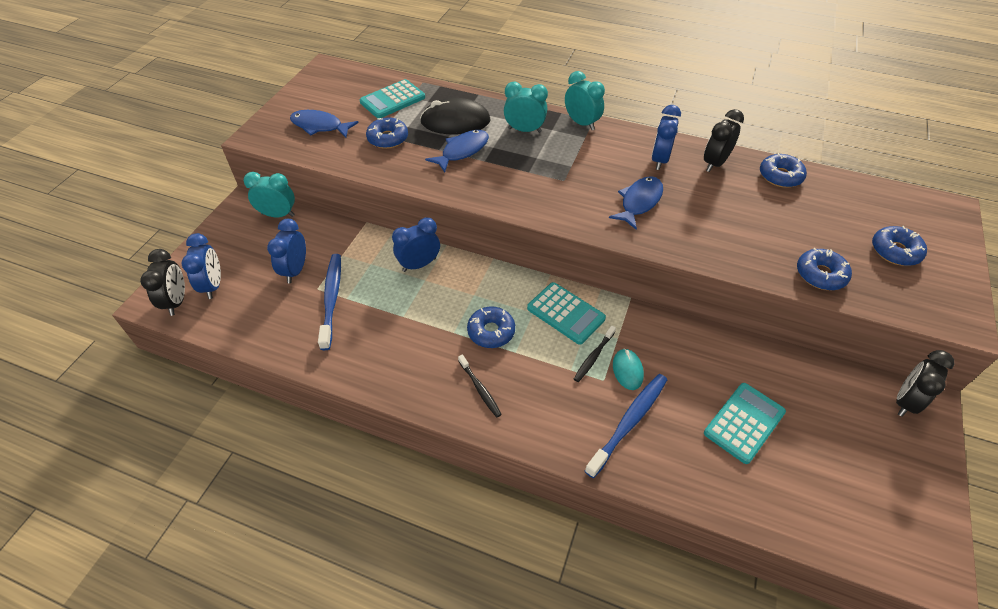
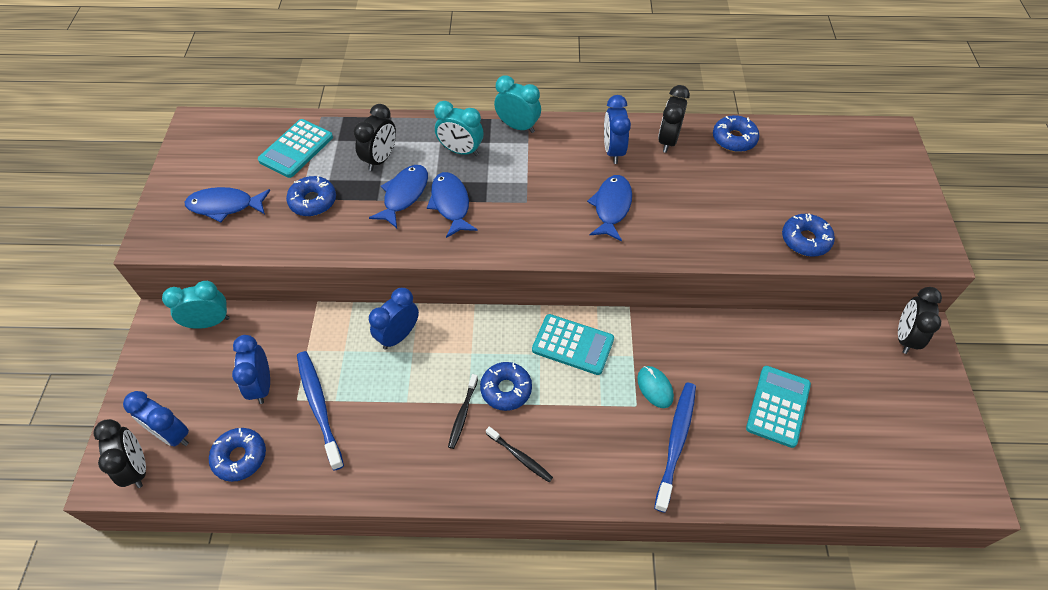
camera: 20 degrees left, 5 degrees up
blue clock [182,233,221,299] -> blue clock turned 150 degrees clockwise [123,391,189,447]
black mouse [420,98,491,135] -> black clock [353,104,396,171]
turquoise clock [504,82,548,133] -> turquoise clock turned 150 degrees counterclockwise [434,101,484,156]
black toothbrush [574,326,616,382] -> black toothbrush moved to [448,374,478,449]
blue donut [872,226,927,266] -> blue donut moved to [209,428,266,482]
none -> blue fish [427,172,478,238]

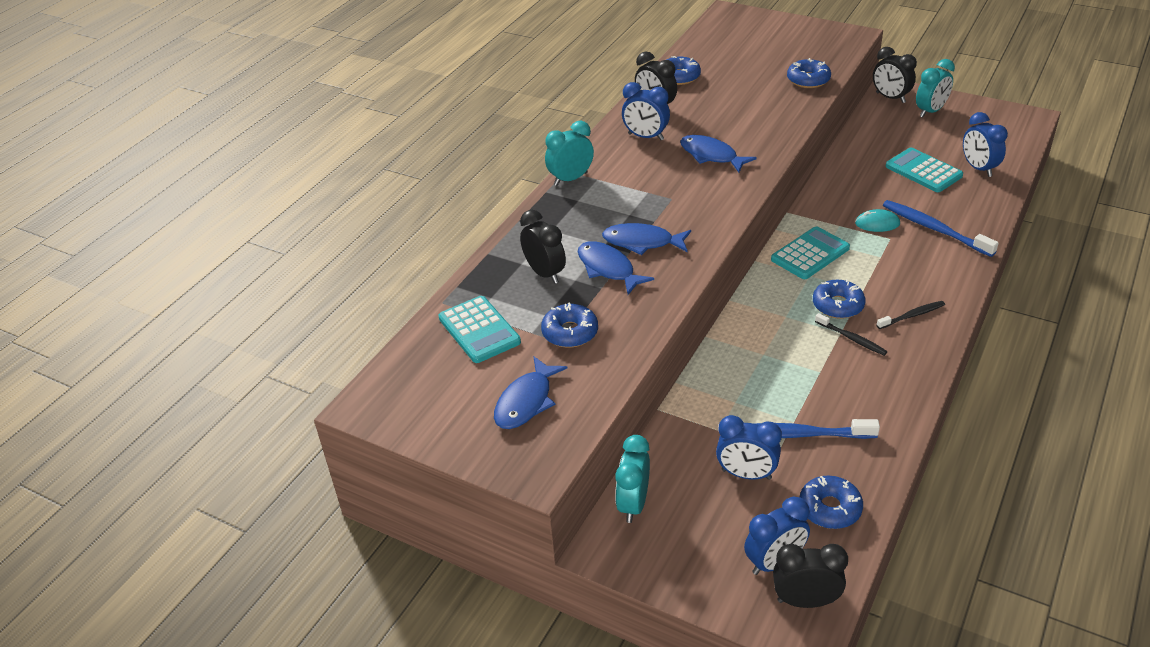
camera: 60 degrees left, 15 degrees down
blue clock [369,288,419,350] -> blue clock moved to [963,112,1008,177]
turquoise clock [434,101,484,156] -> turquoise clock moved to [916,59,955,117]

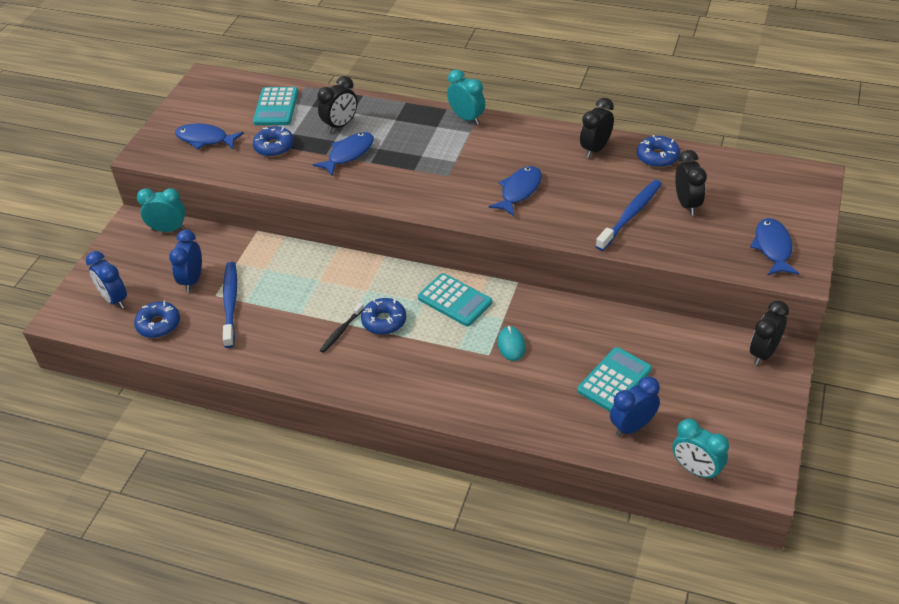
camera: 80 degrees right, 5 degrees up
turquoise calculator [438,296,521,363] -> turquoise calculator turned 45 degrees counterclockwise [253,87,298,125]
blue fish [602,223,691,255] -> blue fish moved to [750,218,799,276]
blue clock [622,82,670,141] -> none
black clock [773,544,848,608] -> black clock moved to [675,150,707,215]
blue donut [787,58,831,88] -> none
black toothbrush [876,301,945,329] -> none
blue toothbrush [883,200,999,257] -> blue toothbrush moved to [596,180,662,251]
turquoise clock [916,59,955,117] -> turquoise clock moved to [673,419,729,481]

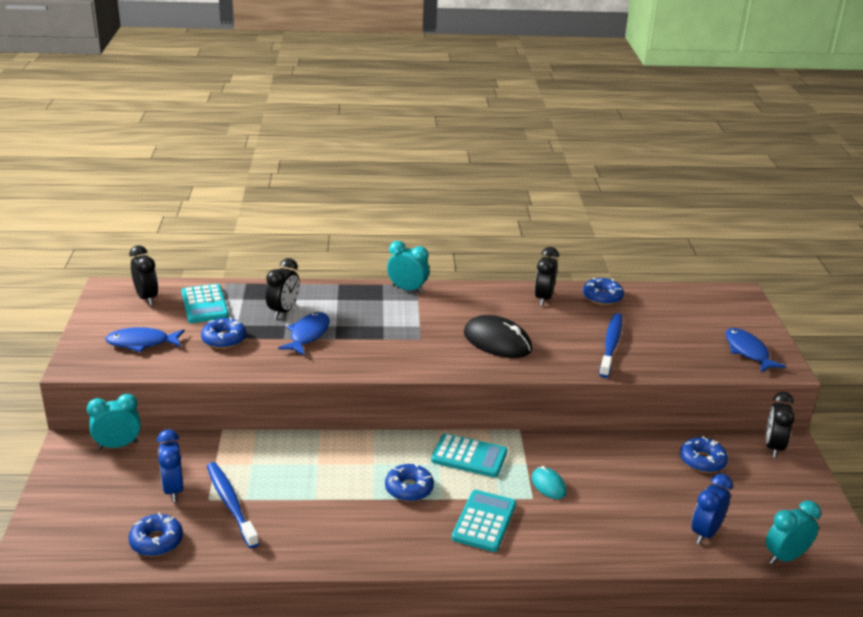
camera: 25 degrees left, 15 degrees down
blue clock [86,251,127,309] -> none
black toothbrush [320,303,364,353] -> none
blue fish [489,166,542,216] -> black mouse [464,315,532,358]
turquoise calculator [577,347,652,412] -> turquoise calculator moved to [452,490,516,552]
turquoise clock [673,419,729,481] -> turquoise clock turned 135 degrees clockwise [766,500,821,564]
black clock [675,150,707,215] -> black clock moved to [129,245,158,305]
none -> blue donut [680,436,728,473]

